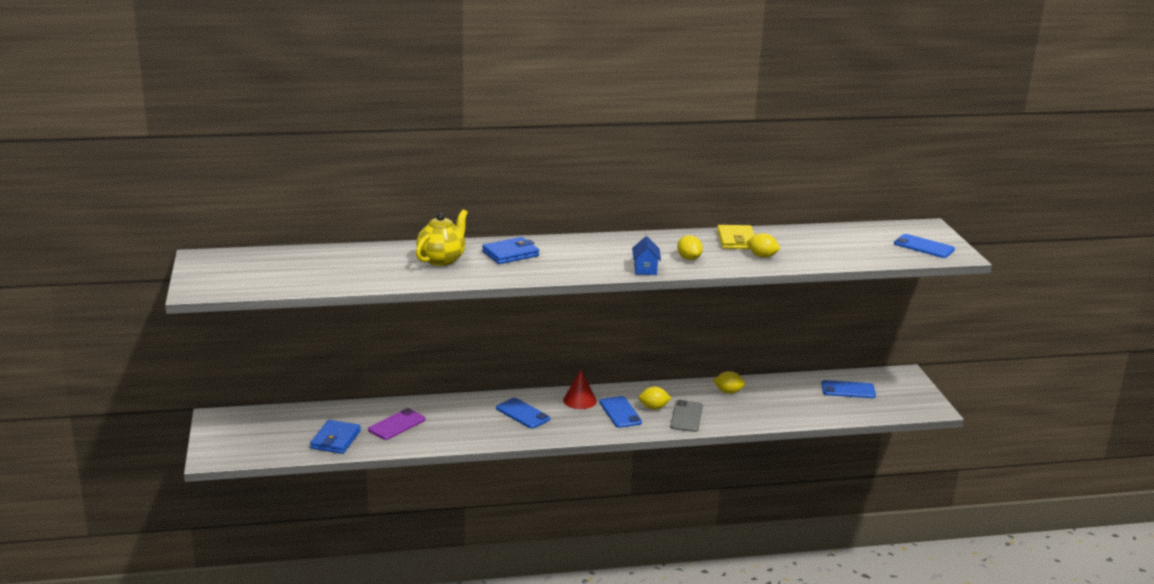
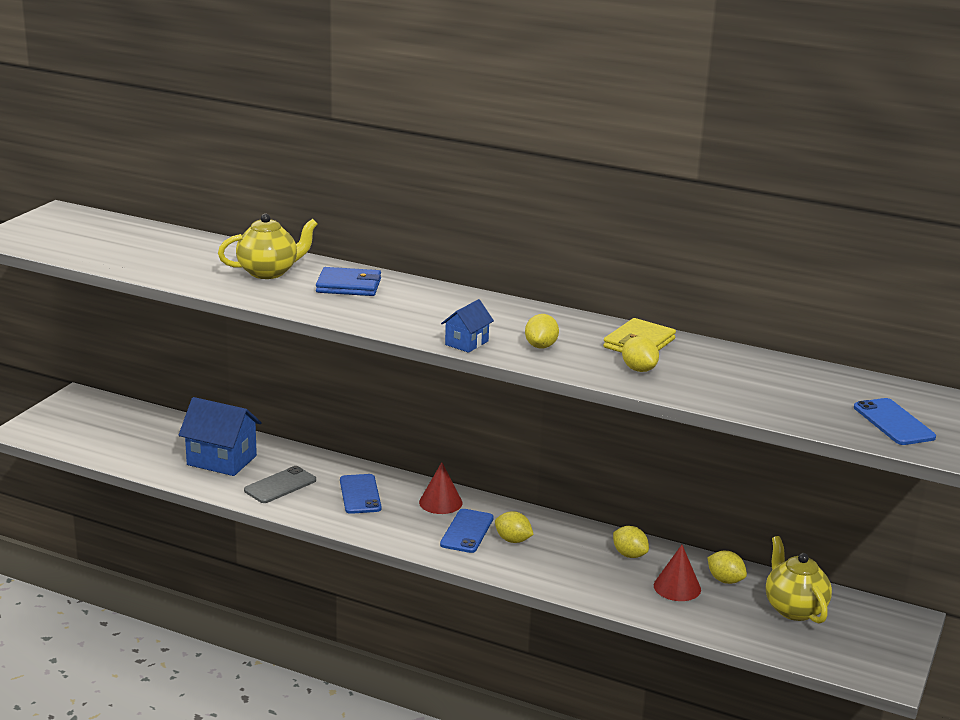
camera: 35 degrees right, 0 degrees up
blue wallet [310,420,361,454] -> none
purple phone [368,408,425,440] -> blue house [179,397,262,476]
grey phone [670,400,703,432] -> grey phone moved to [244,466,316,503]
blue phone [821,380,876,398] -> yellow teapot [766,536,832,624]
none -> red cone [654,545,701,601]
none -> yellow lemon [707,551,747,584]

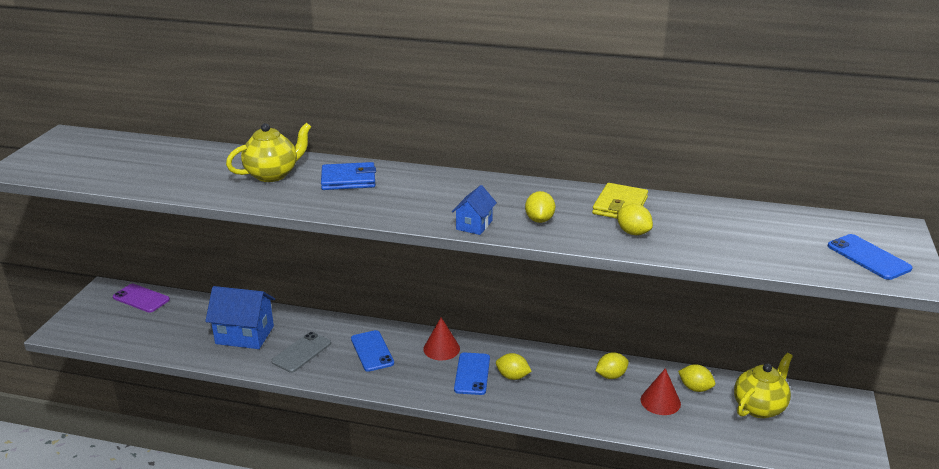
camera: 10 degrees left, 5 degrees up
yellow lemon [613,526,649,558] -> yellow lemon turned 60 degrees counterclockwise [596,352,629,379]
yellow teapot [766,536,832,624] -> yellow teapot turned 75 degrees clockwise [734,353,793,418]
none -> purple phone [113,284,170,313]

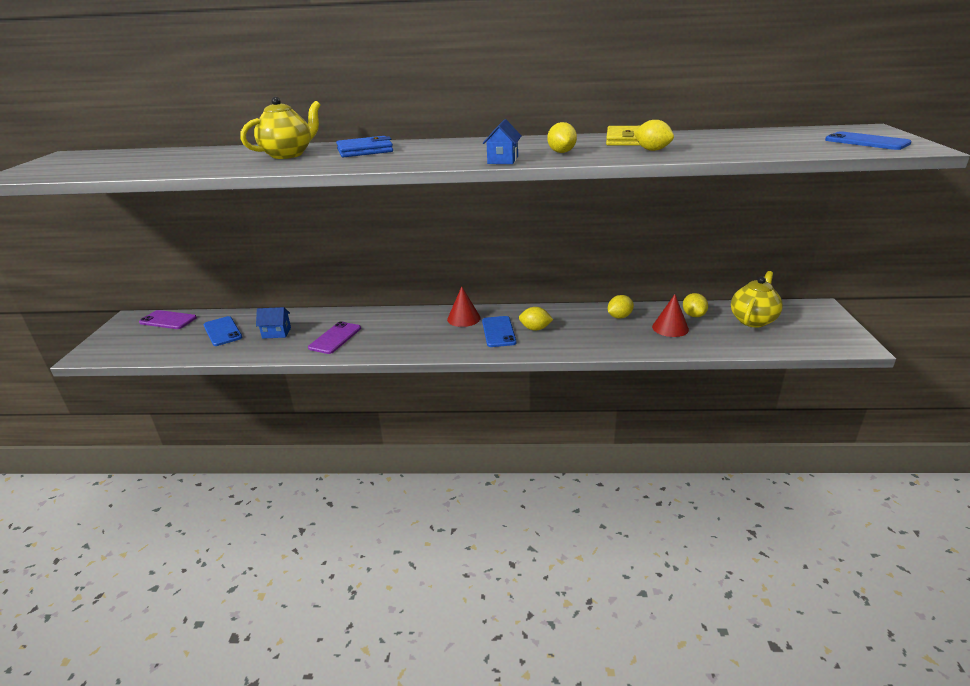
camera: 10 degrees left, 0 degrees up
blue house [205,286,275,349] -> blue house [256,307,291,339], size x0.54
grey phone [271,332,331,373] -> purple phone [308,321,361,354]
blue phone [351,330,394,372] -> blue phone moved to [204,316,243,346]
yellow lemon [678,364,715,392] -> yellow lemon turned 60 degrees clockwise [683,293,708,317]

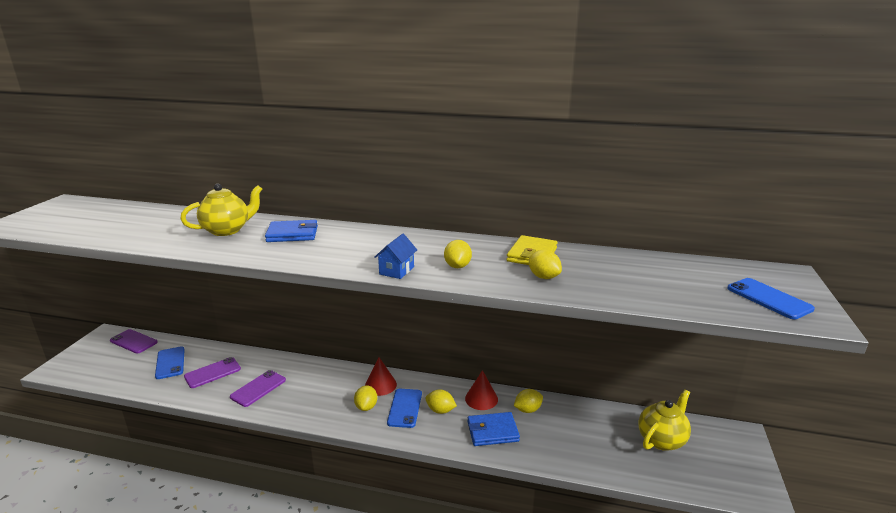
camera: 10 degrees right, 5 degrees down
blue house [256,307,291,339] -> purple phone [184,357,241,388]
red cone [652,294,689,337] -> red cone moved to [465,370,498,410]
yellow lemon [683,293,708,317] -> yellow lemon moved to [354,385,377,411]
none -> blue wallet [467,412,520,446]

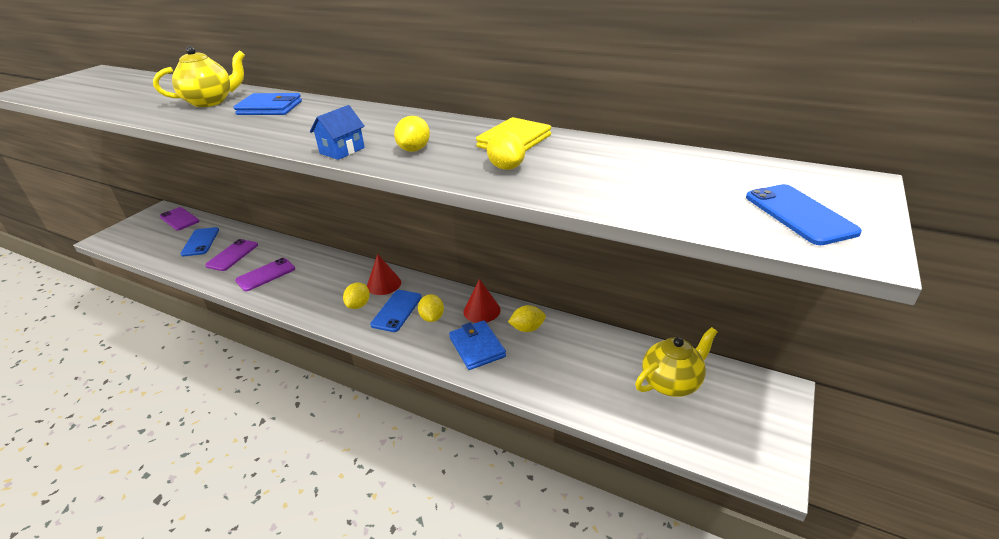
camera: 15 degrees right, 10 degrees up
purple phone [184,357,241,388] -> purple phone turned 45 degrees counterclockwise [205,239,258,271]
yellow lemon [425,390,457,414] -> yellow lemon turned 45 degrees clockwise [418,294,444,322]
blue wallet [467,412,520,446] -> blue wallet turned 60 degrees clockwise [449,320,506,370]

